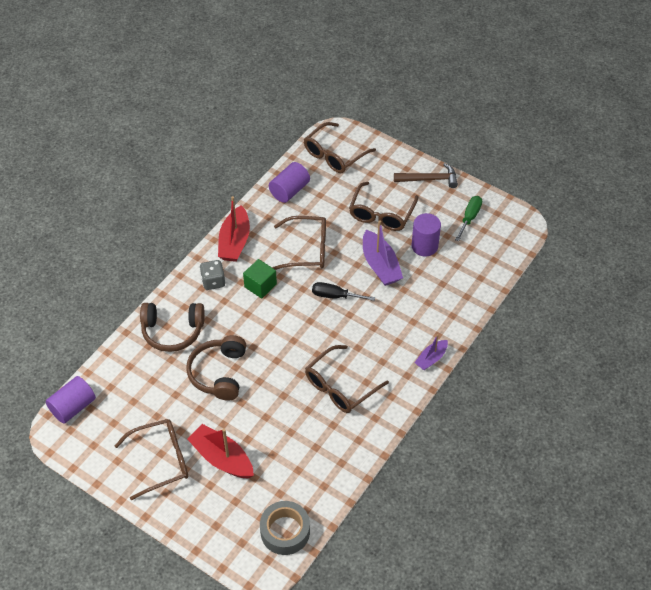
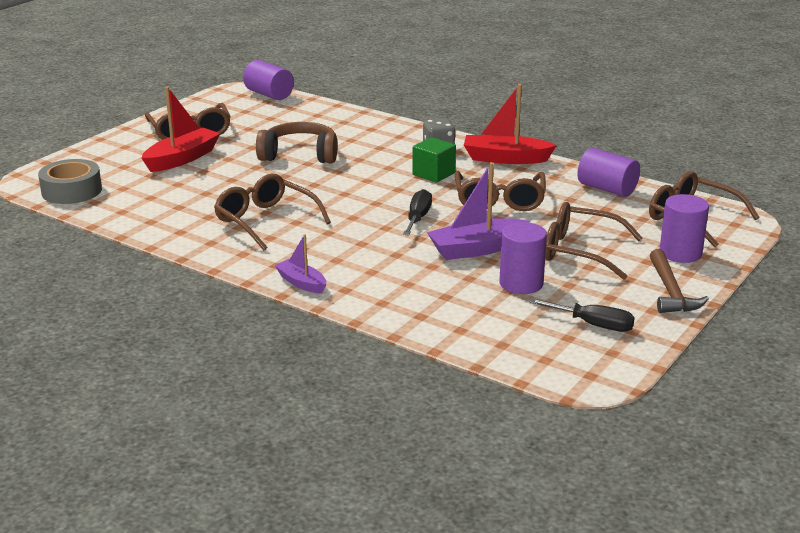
camera: 90 degrees right, 25 degrees down
brown headphones [140,303,205,352] -> none
green screwdriver [455,196,482,241] -> black screwdriver [529,298,635,332]
none -> purple cylinder [660,194,709,263]

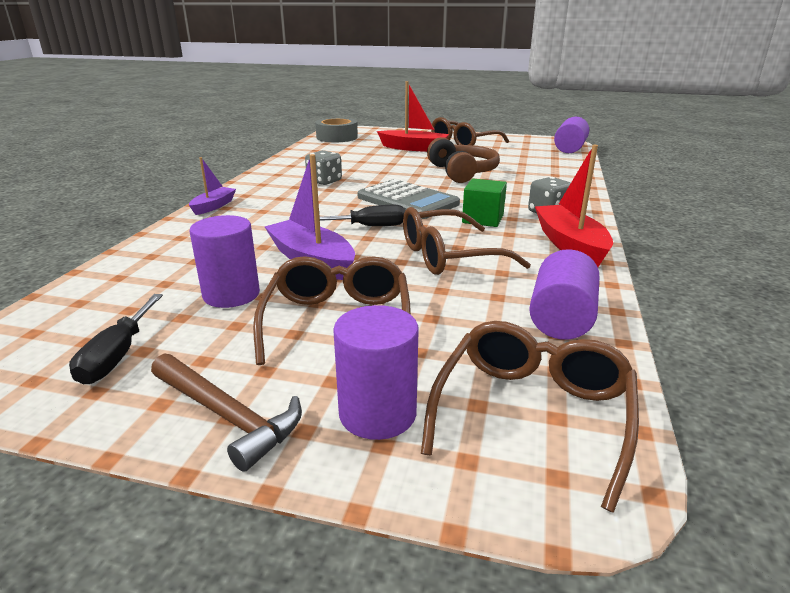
camera: 70 degrees right, 0 degrees up
brown glasses [214,174,331,250] -> grey dice [305,150,342,185]
brown hammer [650,249,709,313] -> brown hammer turned 120 degrees counterclockwise [151,354,302,472]
none -> grey calculator [357,179,460,219]

